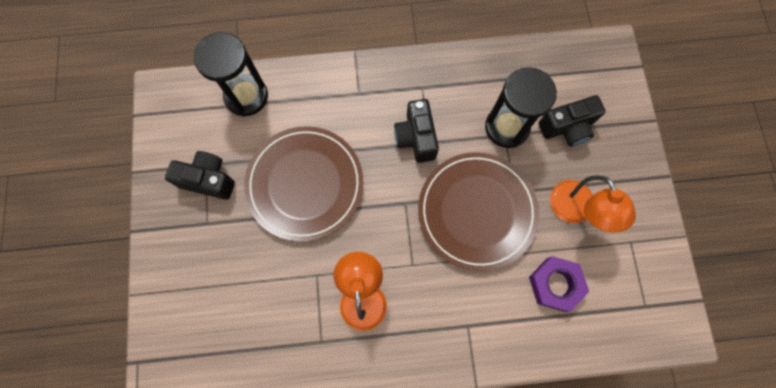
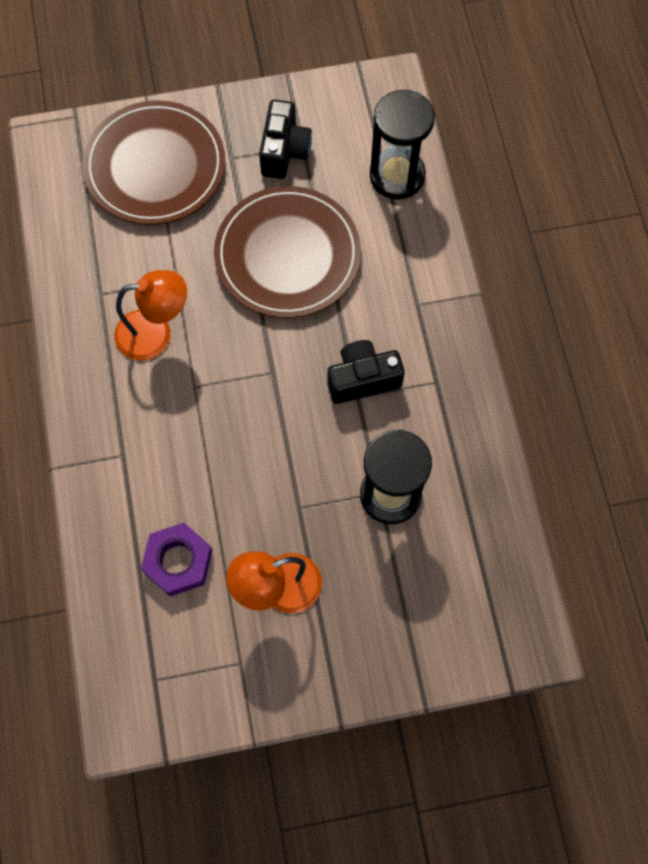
camera: 85 degrees right, 5 degrees down
brown plate [418,152,539,271] -> brown plate moved to [82,100,225,225]
black camera [539,95,606,146] -> none

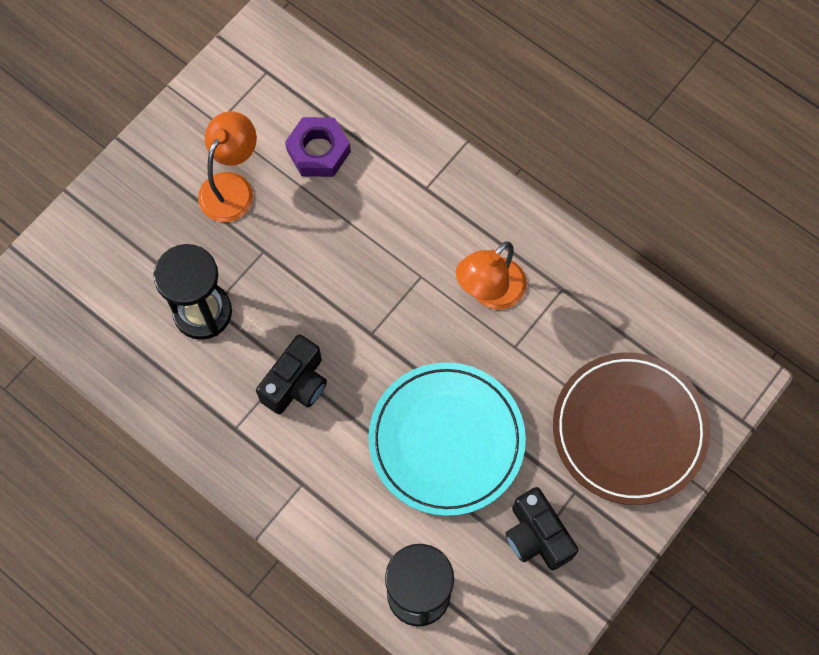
camera: 140 degrees right, 0 degrees up
brown plate [214,186,361,318] -> turquoise plate [368,362,526,516]

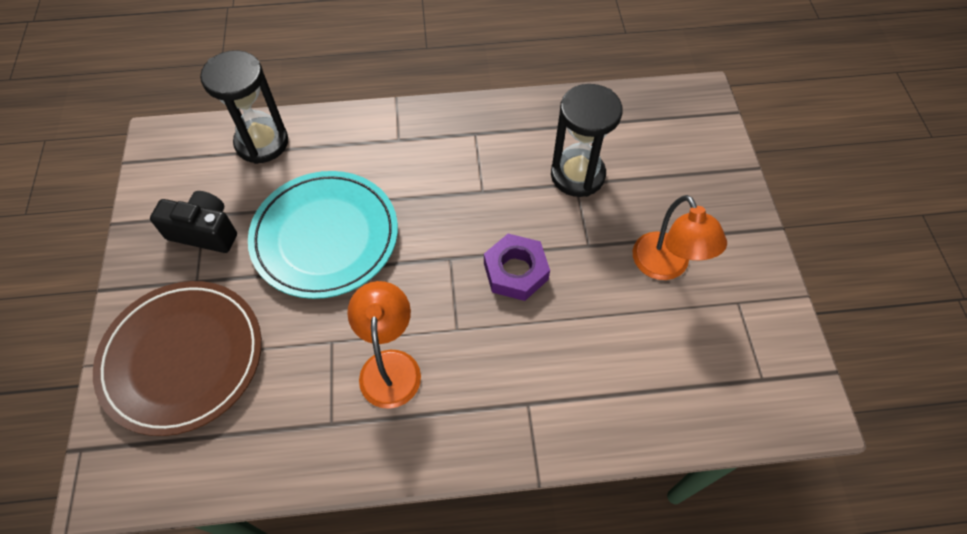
camera: 135 degrees right, 10 degrees down
black camera [256,334,327,414] -> none
purple nut [285,117,351,177] -> purple nut moved to [484,234,550,301]

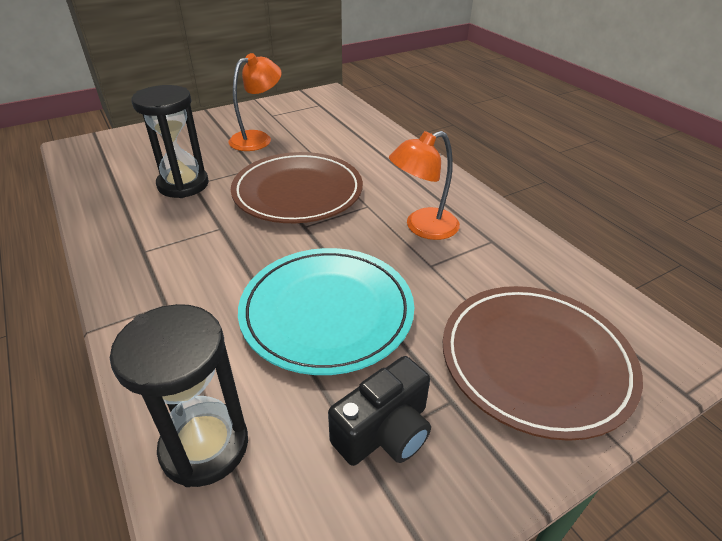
camera: 115 degrees left, 20 degrees down
black camera [150,191,237,253] -> black camera turned 120 degrees counterclockwise [328,356,431,466]
purple nut [484,234,550,301] -> brown plate [231,152,363,223]

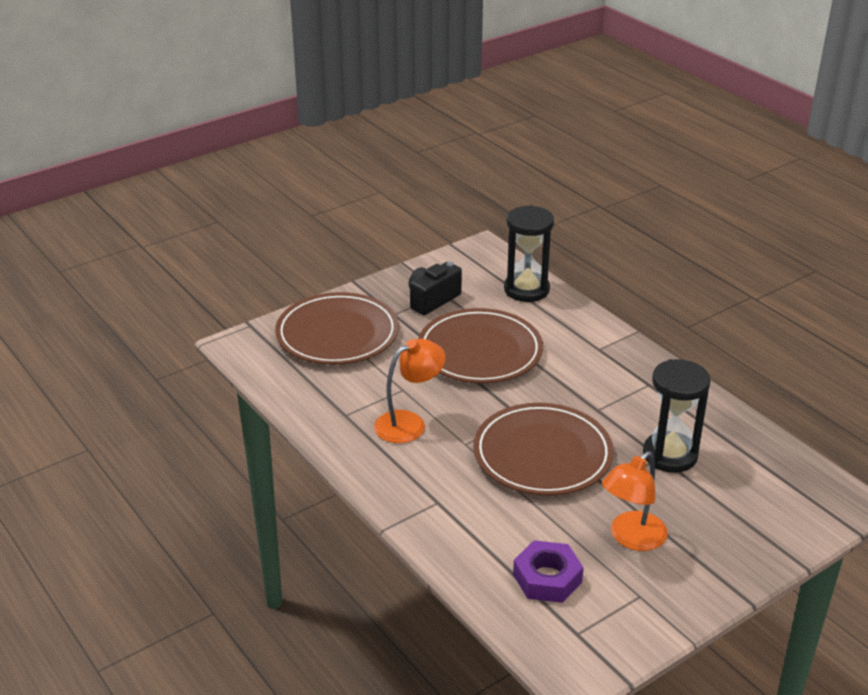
camera: 175 degrees right, 5 degrees down
turquoise plate [238,248,414,375] -> brown plate [418,308,543,383]
none -> purple nut [513,540,584,603]

